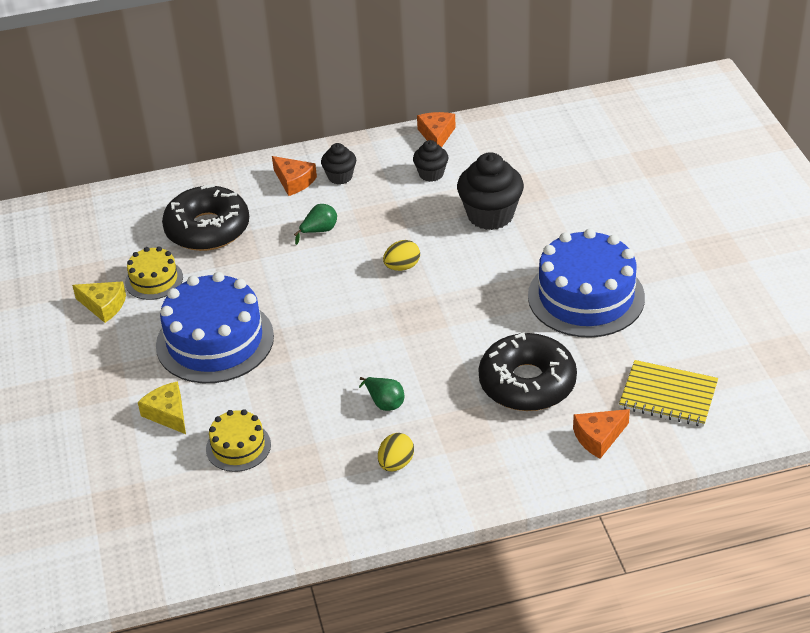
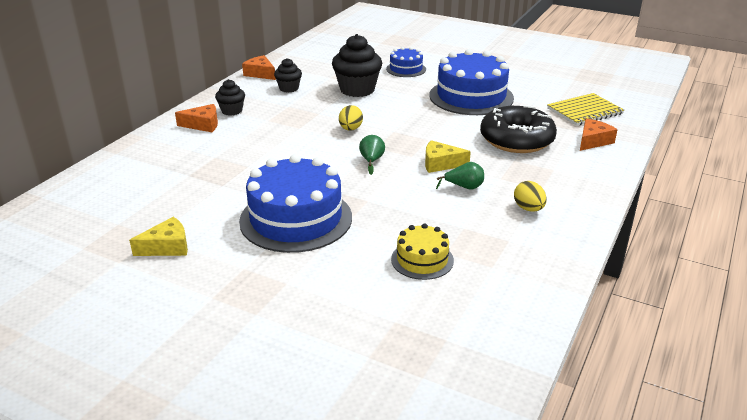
camera: 50 degrees left, 10 degrees down
yellow cake [125,246,183,300] -> none
yellow cheese [138,381,186,434] -> yellow cheese moved to [425,140,471,173]
black donut [162,184,249,251] -> none
green pear [294,204,337,245] -> green pear moved to [359,135,385,175]
orange cheese [573,409,630,459] -> orange cheese turned 150 degrees counterclockwise [580,118,618,151]
none -> blue cake [386,47,426,77]

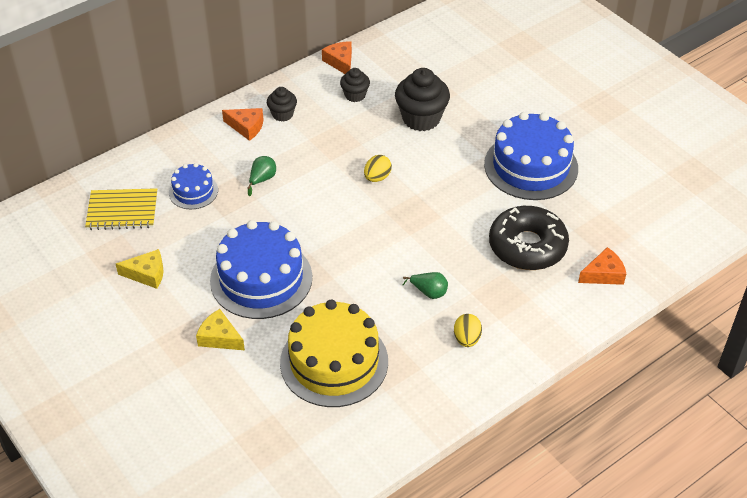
camera: 25 degrees right, 15 degrees up
green pear [359,135,385,175] -> green pear moved to [247,156,276,196]
blue cake [386,47,426,77] -> blue cake moved to [169,163,218,209]
yellow cake [391,224,454,280] -> yellow cake [280,300,388,407], size x1.94
yellow cheese [425,140,471,173] -> yellow cheese moved to [196,309,245,350]
yellow notebook [547,93,624,126] -> yellow notebook moved to [85,188,157,230]

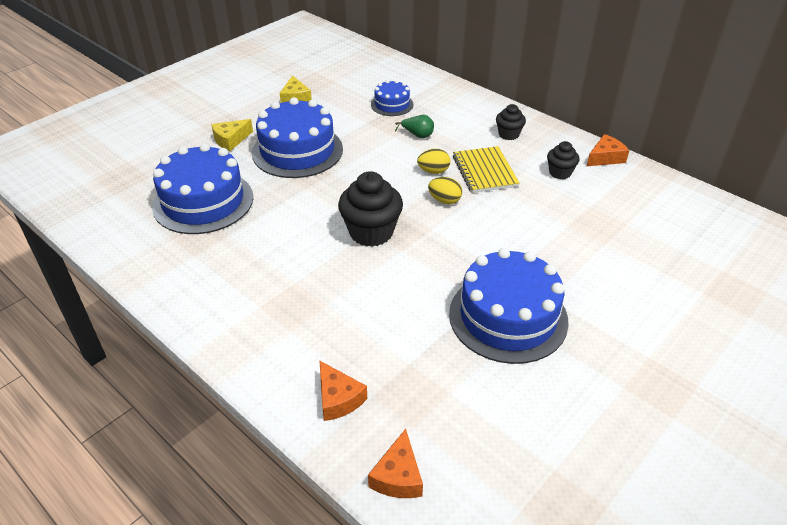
camera: 80 degrees right, 5 degrees down
yellow notebook [85,188,157,230] -> yellow notebook moved to [453,146,520,193]
yellow cheese [196,309,245,350] -> yellow cheese turned 150 degrees counterclockwise [211,119,253,151]
orange cheese [222,108,263,141] -> orange cheese moved to [368,429,423,498]
yellow cake [280,300,388,407] -> blue cake [152,143,253,234]
black cupcake [395,68,450,131] -> black cupcake moved to [338,171,403,247]
green pear [402,272,448,299] -> none
yellow egg [454,314,482,347] -> yellow egg moved to [417,149,450,174]
black donut [489,206,569,270] -> none

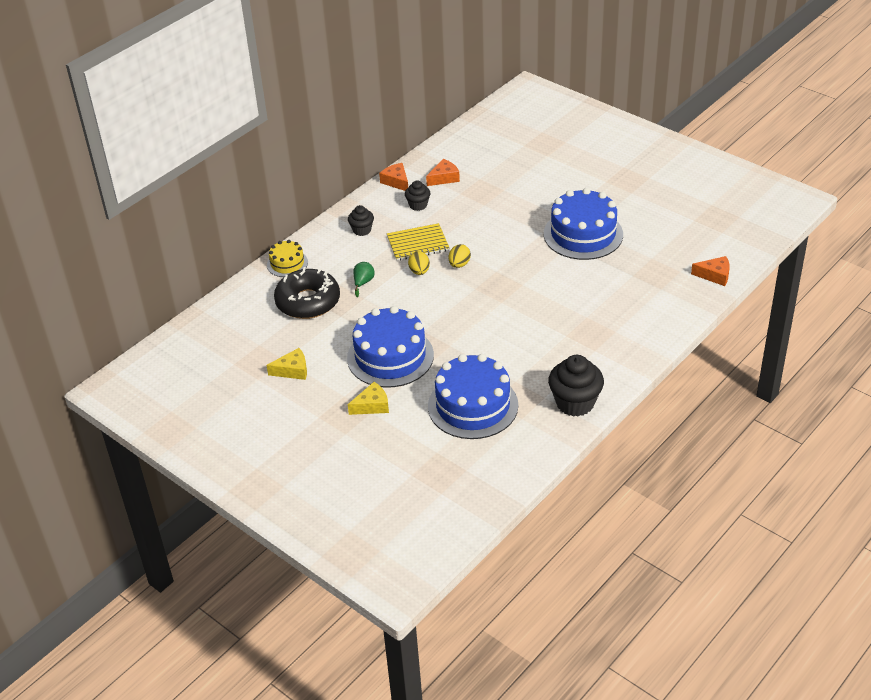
camera: 90 degrees left, 0 degrees up
yellow cheese [211,119,253,151] -> yellow cheese turned 75 degrees counterclockwise [348,382,389,415]
orange cheese [319,360,367,421] -> orange cheese moved to [426,159,460,186]
black cupcake [338,171,403,247] -> black cupcake moved to [548,355,604,417]
blue cake [371,80,414,116] -> black donut [274,267,340,319]
none -> yellow cake [267,240,308,277]

